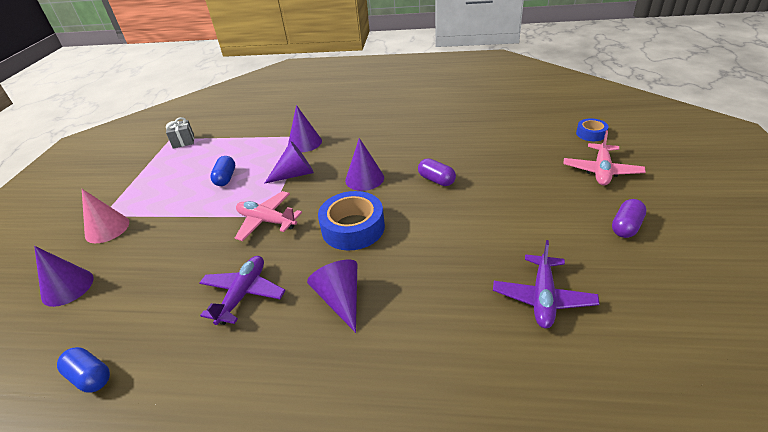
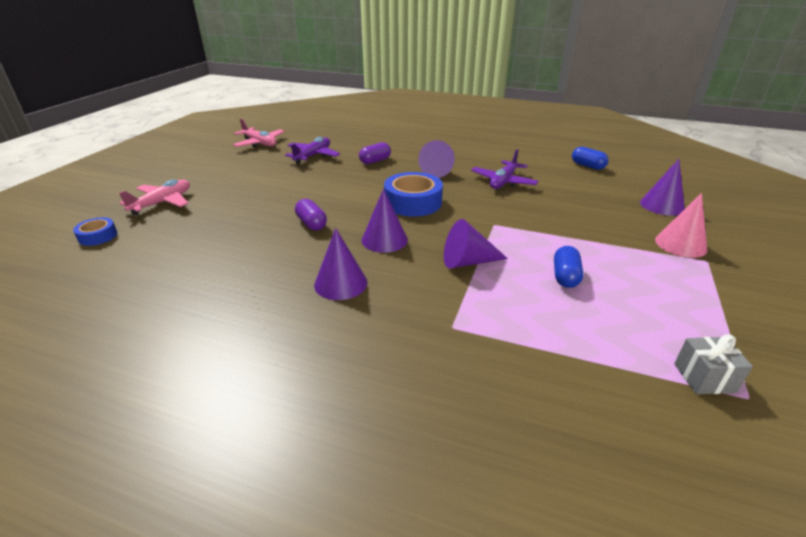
camera: 170 degrees left, 5 degrees down
pink plane [235,191,302,241] -> pink plane moved to [233,118,285,148]
purple cone [288,105,322,152] -> purple cone moved to [314,228,368,300]
purple capsule [612,199,647,238] -> purple capsule moved to [359,142,391,164]

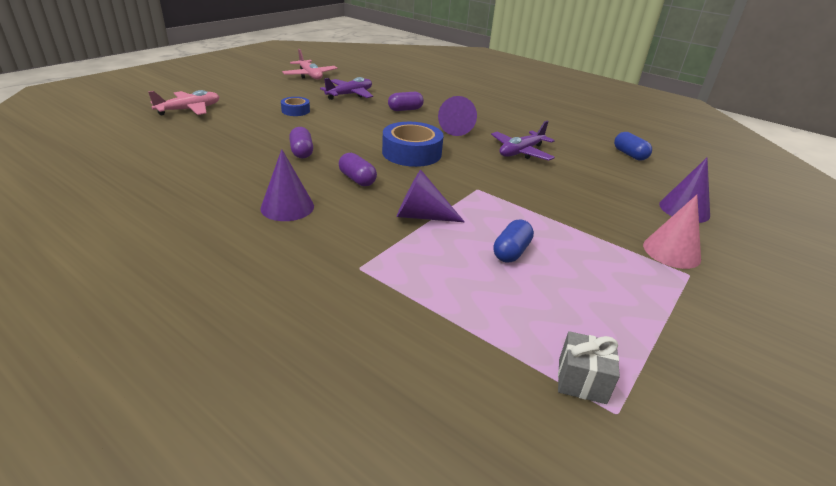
camera: 15 degrees right, 0 degrees up
blue tape [73,217,117,246] -> blue tape moved to [281,97,310,116]
purple cone [362,189,408,253] -> purple capsule [339,153,377,186]

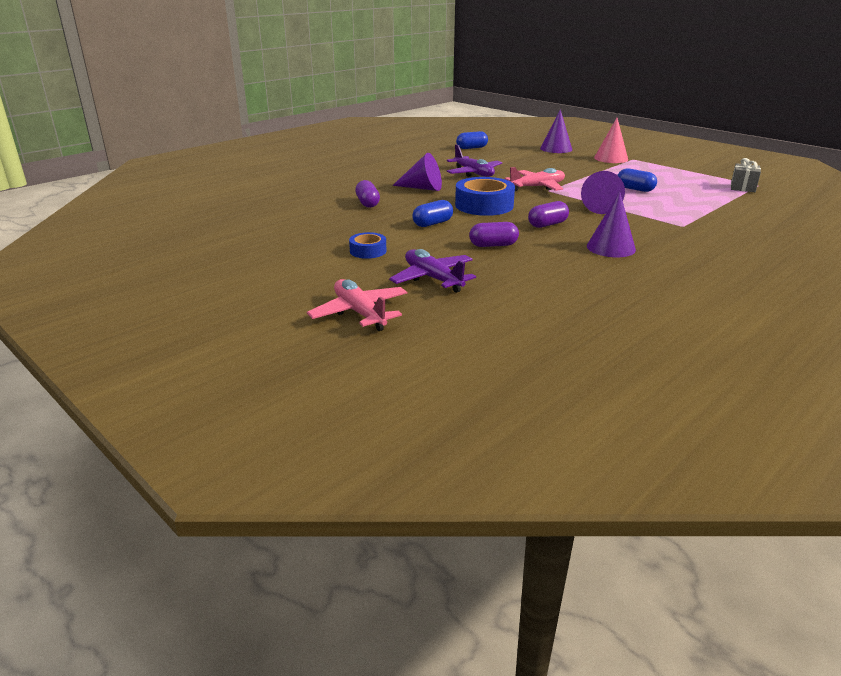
camera: 80 degrees left, 5 degrees down
pink plane [282,49,338,80] -> pink plane moved to [505,167,565,191]
purple plane [320,77,373,100] -> purple plane moved to [389,249,476,293]
none -> blue capsule [412,200,453,227]

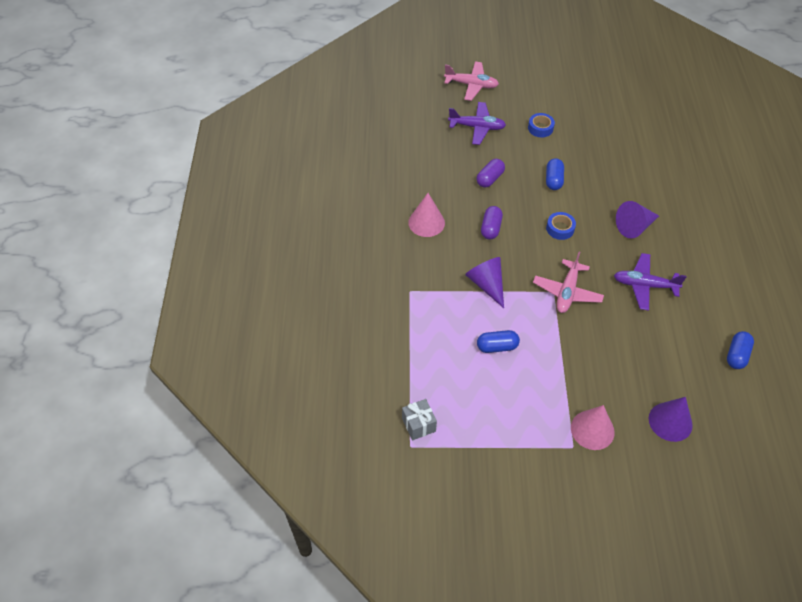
camera: 135 degrees right, 25 degrees up
purple capsule [355,180,380,208] -> none
blue tape [455,177,515,216] -> blue tape [546,212,576,240], size x0.53
purple cone [587,191,636,257] -> pink cone [408,193,445,237]

